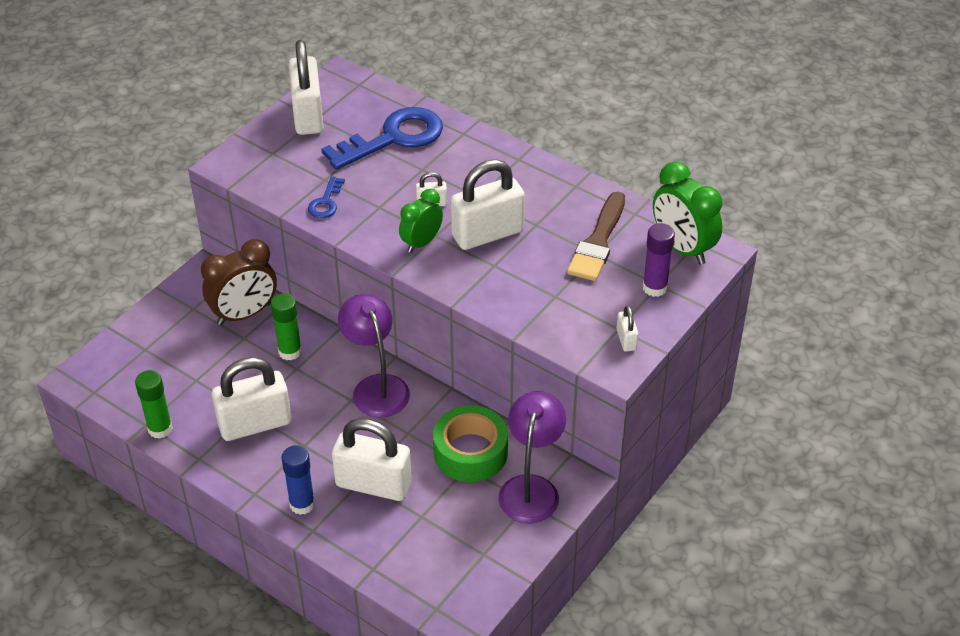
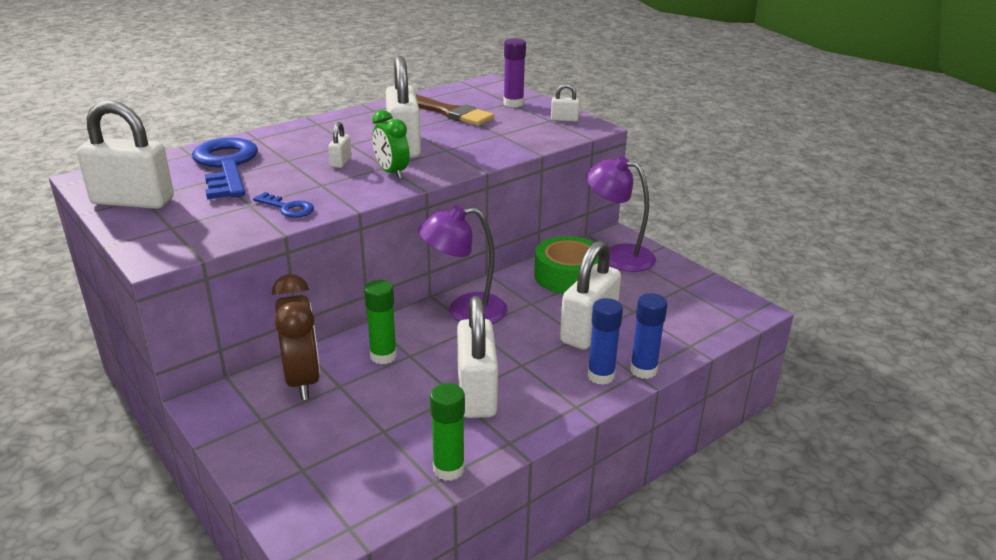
camera: 75 degrees left, 15 degrees down
green clock [653,162,722,265] -> none
none -> blue glue stick [630,293,668,379]

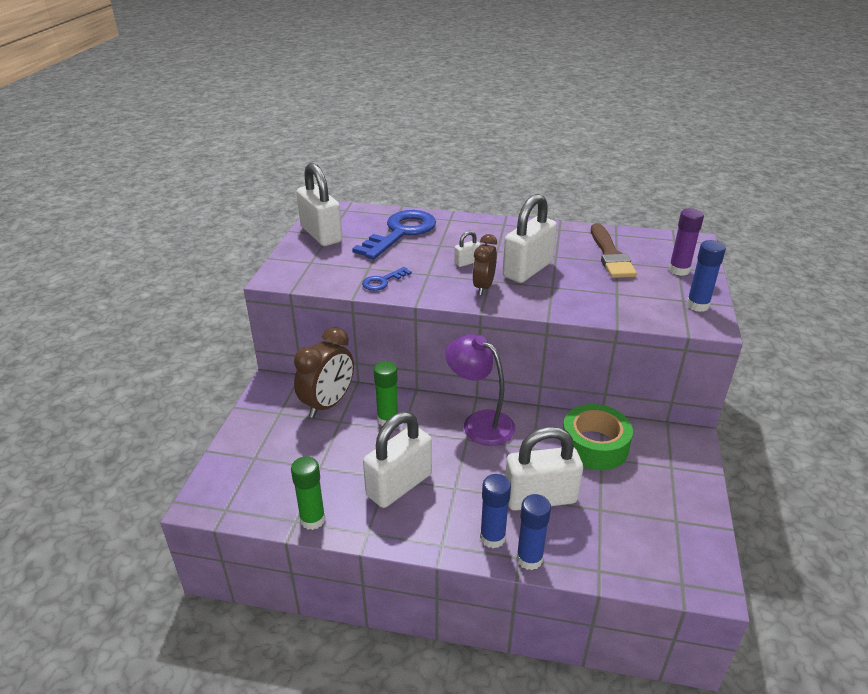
camera: 50 degrees right, 5 degrees up
blue key [253,192,314,218] -> blue key turned 60 degrees clockwise [362,267,412,291]
green clock [372,110,410,179] -> brown clock [472,234,497,295]
white padlock [551,84,580,122] -> blue glue stick [687,240,726,312]
purple lamp [586,156,656,272] -> none

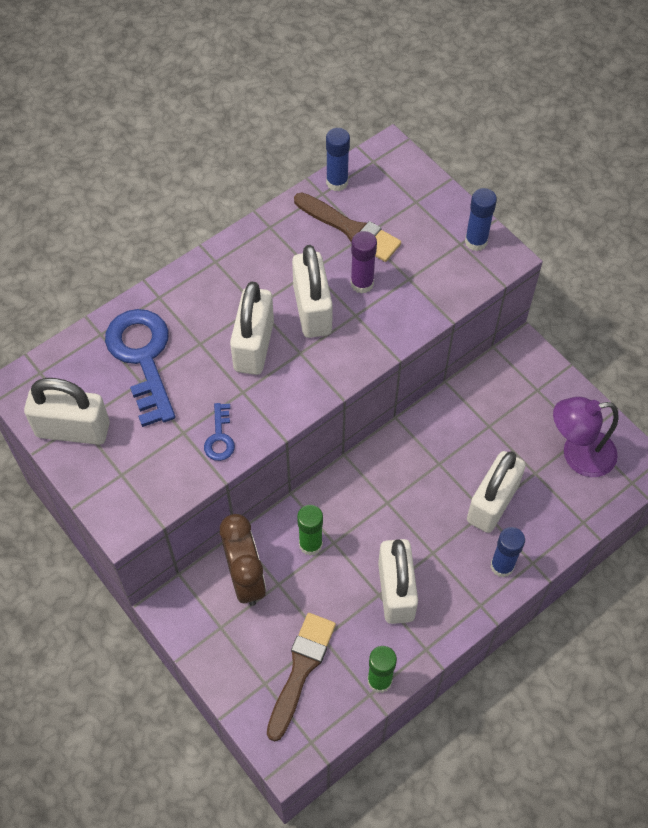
camera: 50 degrees left, 25 degrees up
purple lamp [446,334,515,446] -> purple lamp moved to [553,397,619,477]
white padlock [454,231,481,267] -> white padlock [230,282,274,375], size x2.26
brown clock [472,234,497,295] -> none
blue glue stick [517,494,551,570] -> blue glue stick moved to [326,128,350,191]
green tape [561,404,633,470] -> none
purple glue stick [669,208,704,276] -> purple glue stick moved to [351,231,377,294]
none -> brown brush [267,613,336,742]

